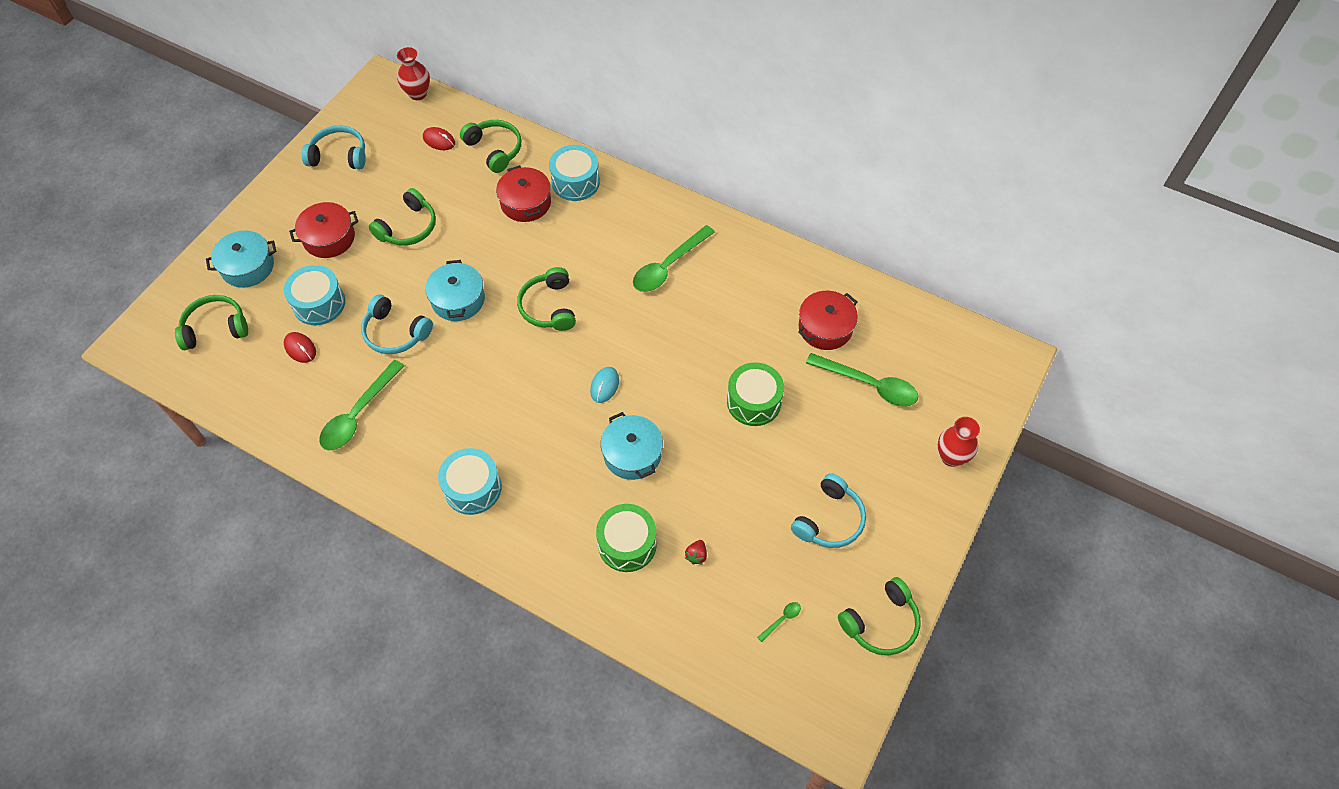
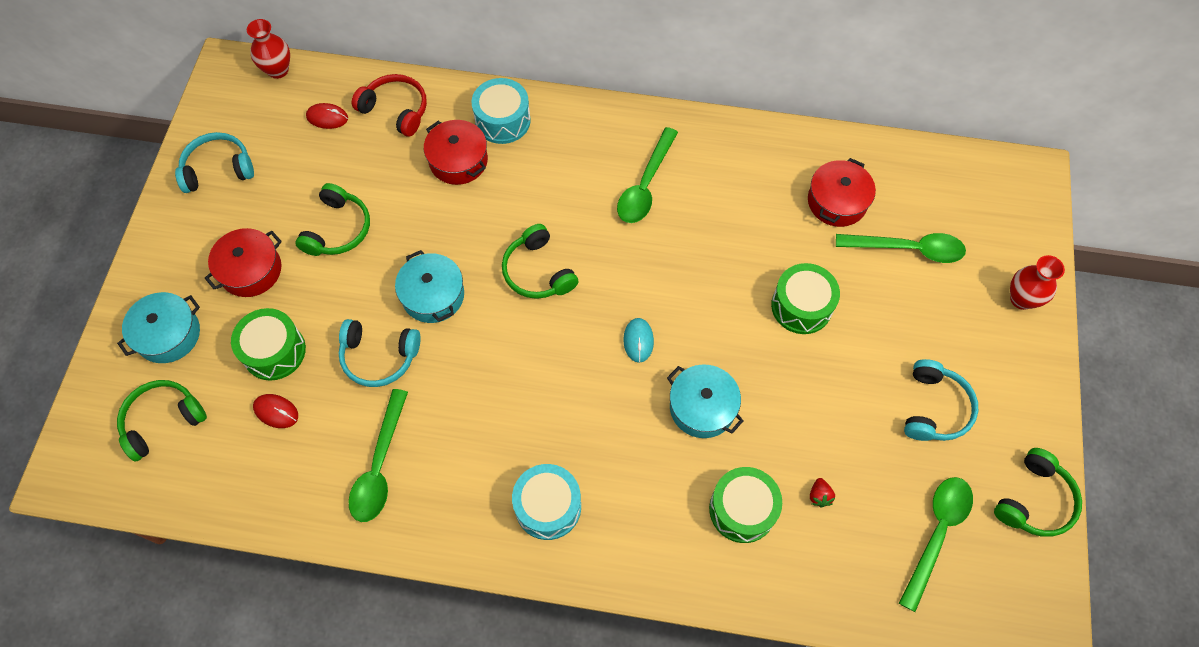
camera: 20 degrees left, 5 degrees up
turquoise drum [284,265,345,325] -> green drum [231,308,306,381]
green headphones [460,120,521,173] -> red headphones [352,74,427,137]
green spoon [757,602,801,642] -> green spoon [899,477,973,612], size x2.38

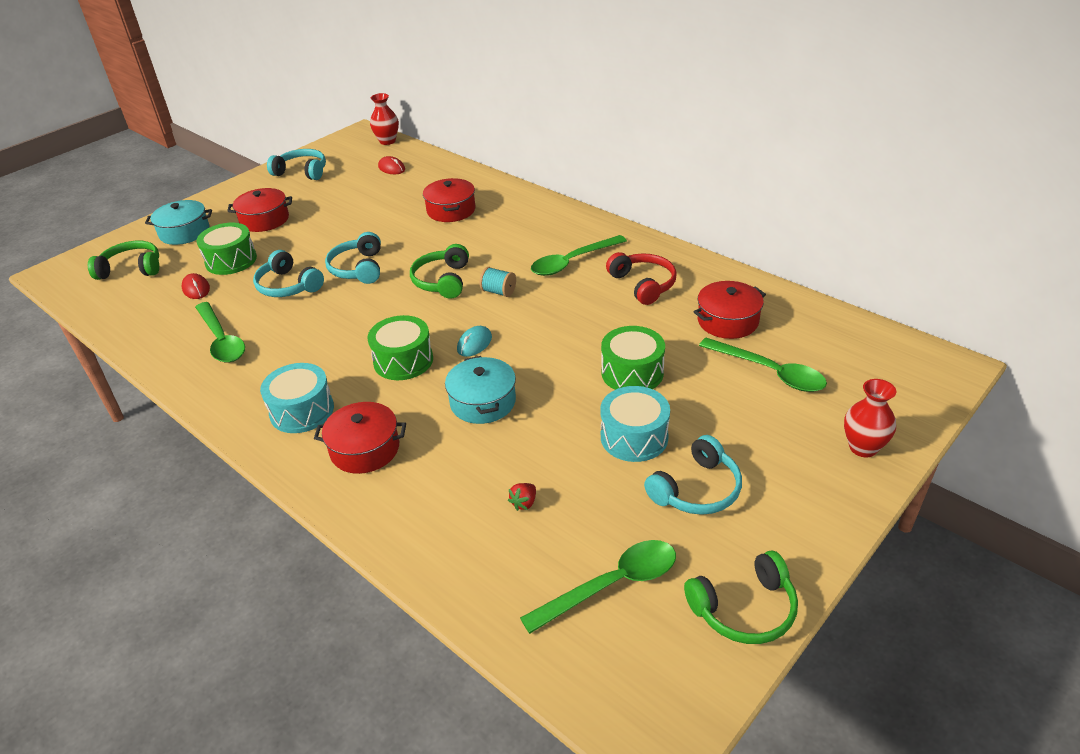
camera: 35 degrees right, 25 degrees down
green headphones [295,183,370,256] -> none
green spoon [348,389,408,522] -> green spoon turned 75 degrees counterclockwise [195,302,245,363]
red headphones [352,74,427,137] -> red headphones moved to [606,252,677,305]
turquoise pot [395,250,464,323] -> turquoise headphones [325,232,381,284]
turquoise drum [471,78,531,144] -> turquoise drum moved to [600,386,670,462]
green drum [709,467,782,543] -> green drum moved to [367,315,433,380]
none -> red pot [314,402,406,474]
none -> turquoise spool [479,267,516,297]

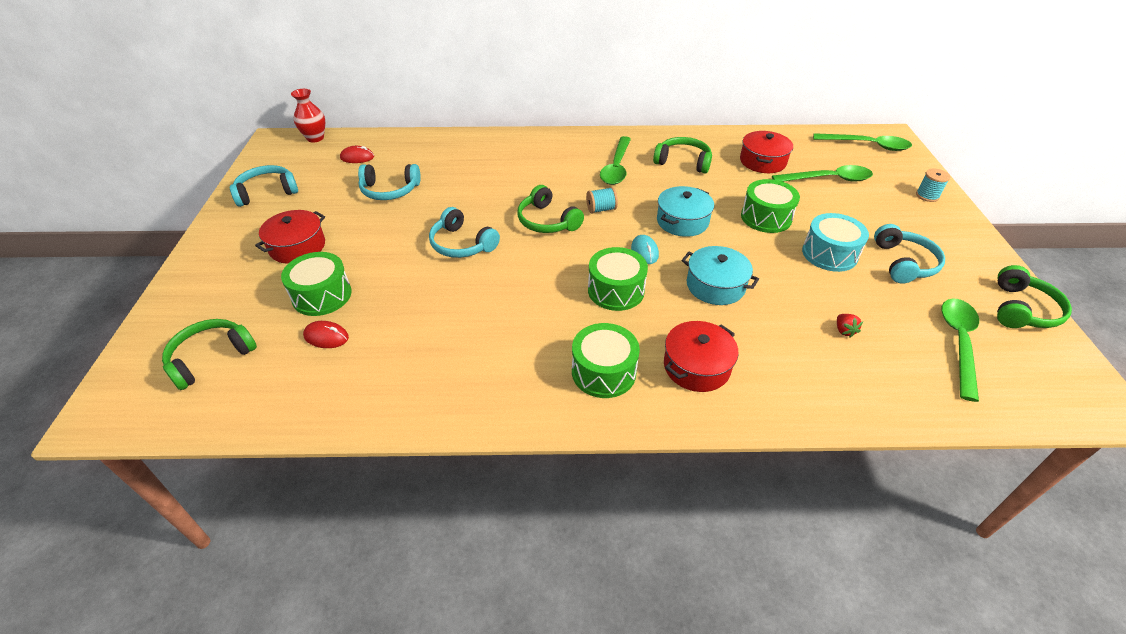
camera: 45 degrees left, 5 degrees up
turquoise pot [145,200,212,245] -> turquoise pot moved to [657,186,714,237]
green spoon [195,302,245,363] -> green spoon moved to [813,133,912,151]
turquoise headphones [253,250,324,297] -> turquoise headphones moved to [358,164,421,200]
turquoise drum [260,363,334,433] -> green drum [572,323,640,398]
red pot [423,178,475,222] -> none
red headphones [606,252,677,305] -> green headphones [653,137,712,173]
red vase [844,379,896,457] -> turquoise spool [916,168,950,202]

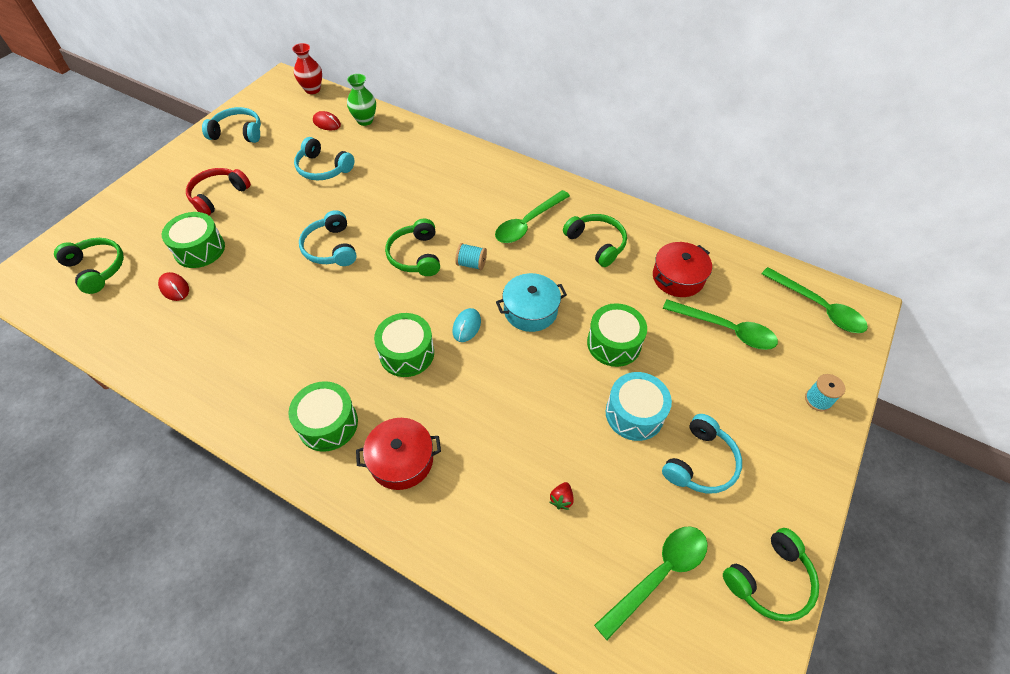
camera: 30 degrees right, 10 degrees up
green headphones [162,319,257,390] -> green headphones turned 60 degrees clockwise [54,238,124,294]
red pot [255,210,325,264] -> red headphones [186,168,251,215]
turquoise pot [681,246,759,305] -> none
none -> green vase [347,74,376,126]

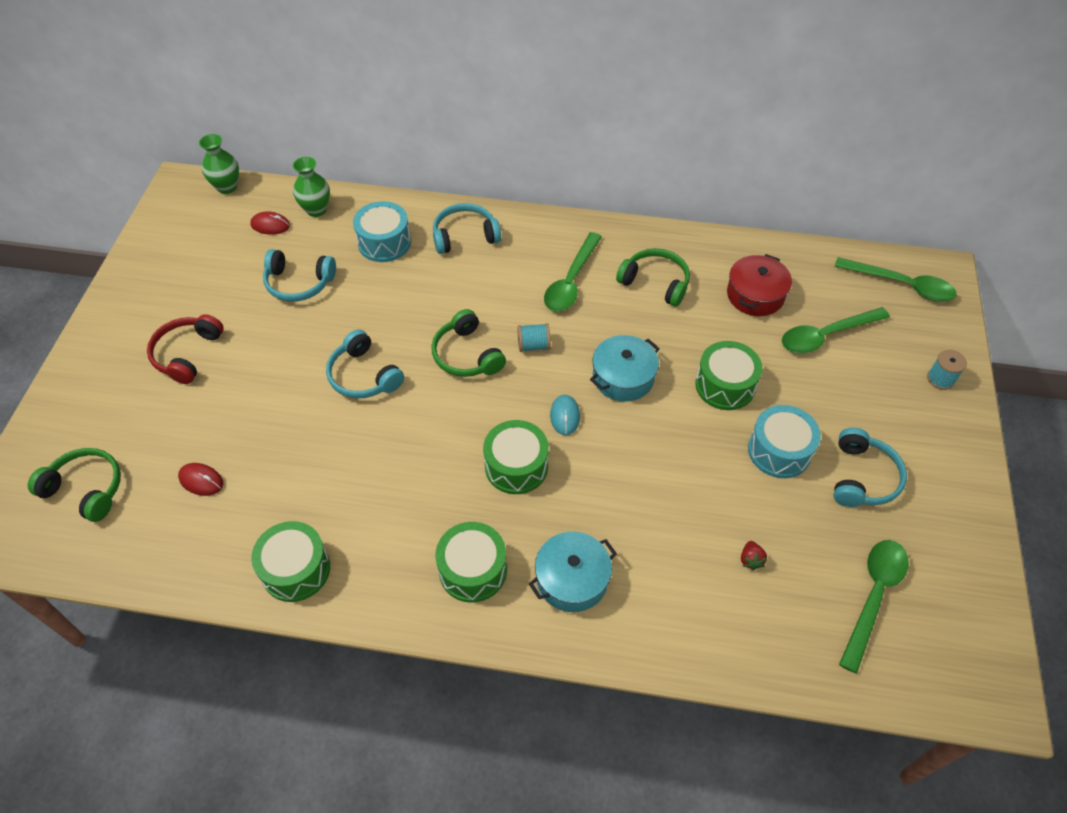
camera: 20 degrees left, 0 degrees up
green drum [162,212,225,268] -> green drum moved to [251,521,330,602]
turquoise headphones [202,107,261,143] -> turquoise headphones moved to [433,203,501,254]
red vase [292,43,322,94] -> green vase [199,134,239,194]
red pot [356,418,441,490] -> turquoise pot [529,532,617,612]
green spoon [663,299,778,350] -> green spoon turned 150 degrees clockwise [782,307,890,353]
green headphones [723,528,819,621] -> none
none -> turquoise drum [353,201,411,262]

